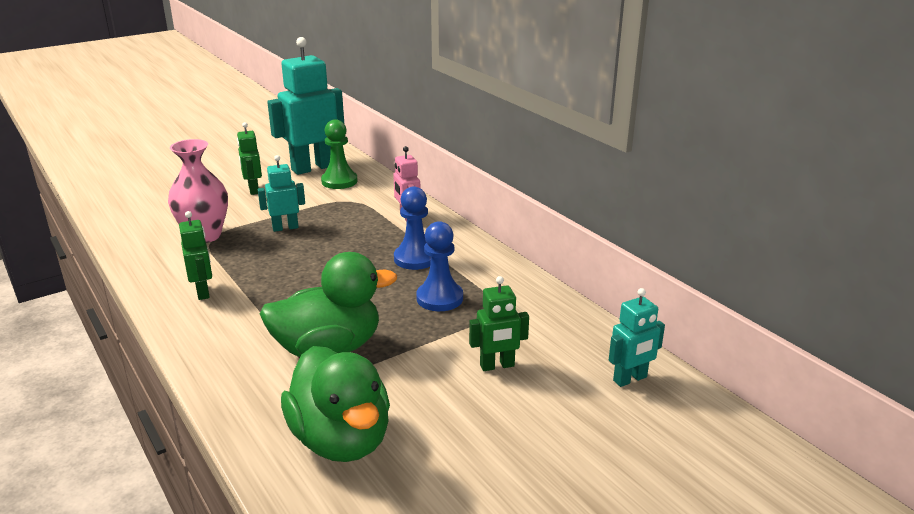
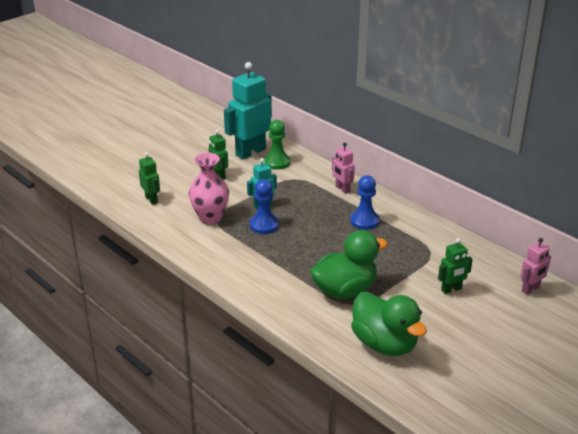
camera: 10 degrees left, 5 degrees up
green robot [179,211,212,300] -> green robot moved to [139,152,160,205]
blue pawn [416,221,463,311] -> blue pawn moved to [250,179,279,234]
turquoise robot [609,288,665,387] -> pink robot [520,238,551,295]

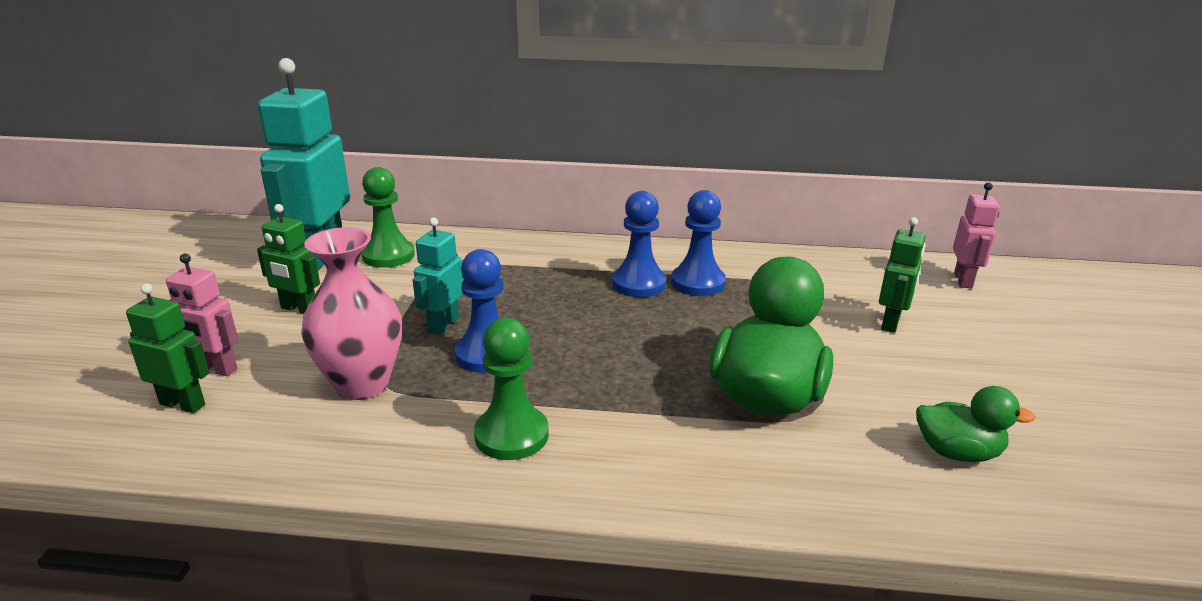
camera: 40 degrees left, 5 degrees down
pink robot [332,142,355,194] -> pink robot moved to [166,253,238,376]
green duck [351,292,427,356] -> green duck [916,386,1036,462], size x0.54
none -> green pawn [474,318,549,460]
none -> blue pawn [671,190,726,296]

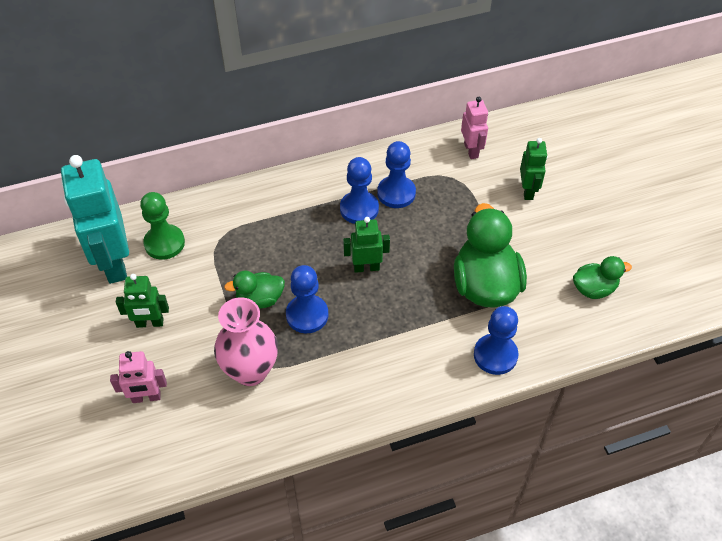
camera: 25 degrees left, 25 degrees up
green robot [126,284,210,413] -> green robot moved to [343,217,390,273]
turquoise robot [413,217,464,335] -> green duck [224,271,285,308]
green pawn [474,318,549,460] -> none
pink robot [953,182,1000,289] -> pink robot moved to [461,97,488,159]
none -> blue pawn [474,306,519,375]

